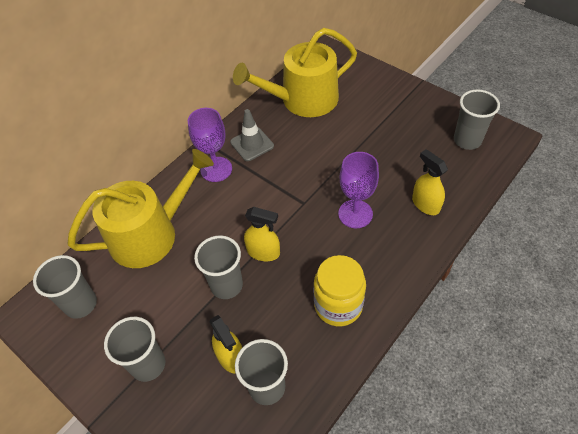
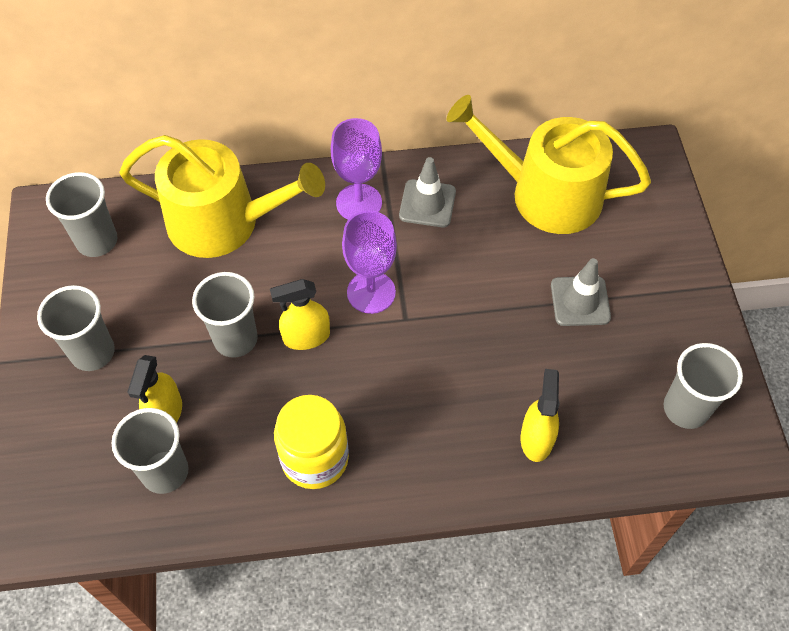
camera: 40 degrees right, 5 degrees up
yellow spray bottle [244,207,280,261] -> yellow spray bottle turned 105 degrees clockwise [270,279,330,350]
purple goblet [338,152,379,228] -> purple goblet moved to [342,211,397,314]
none -> grey traffic cone [551,258,611,326]

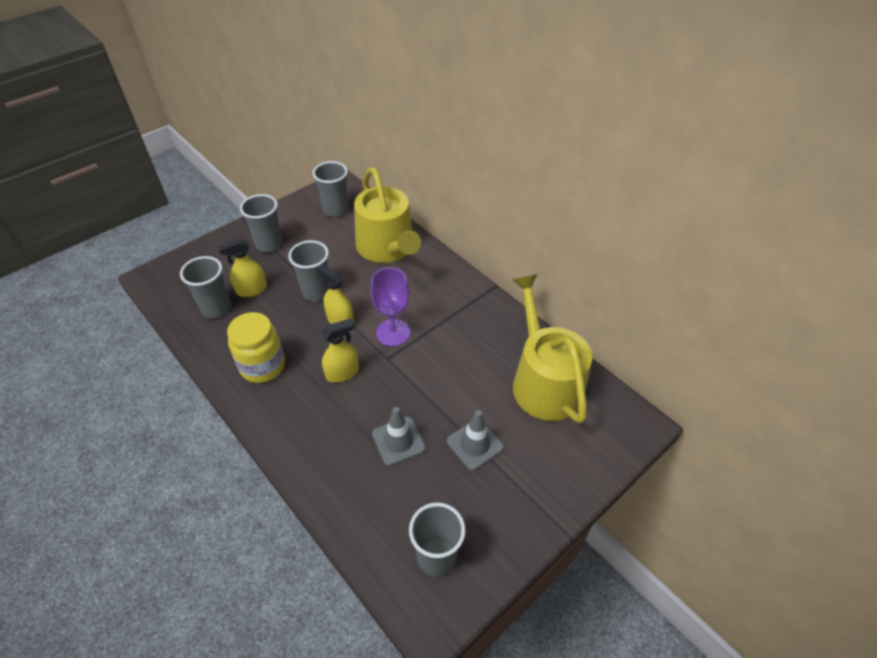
camera: 55 degrees right, 10 degrees down
purple goblet [331,118,382,220] -> none
grey traffic cone [399,157,456,227] -> grey traffic cone moved to [372,407,426,466]
yellow spray bottle [520,369,560,462] -> yellow spray bottle moved to [321,318,359,383]

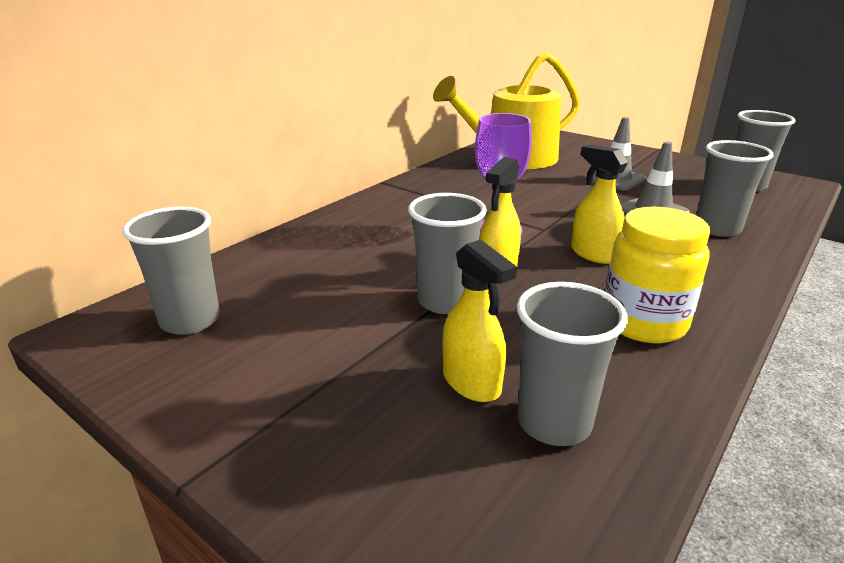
camera: 100 degrees left, 20 degrees down
grey cup [240,194,283,252] -> grey cup moved to [696,140,774,237]
yellow watering can [354,167,421,263] -> none

